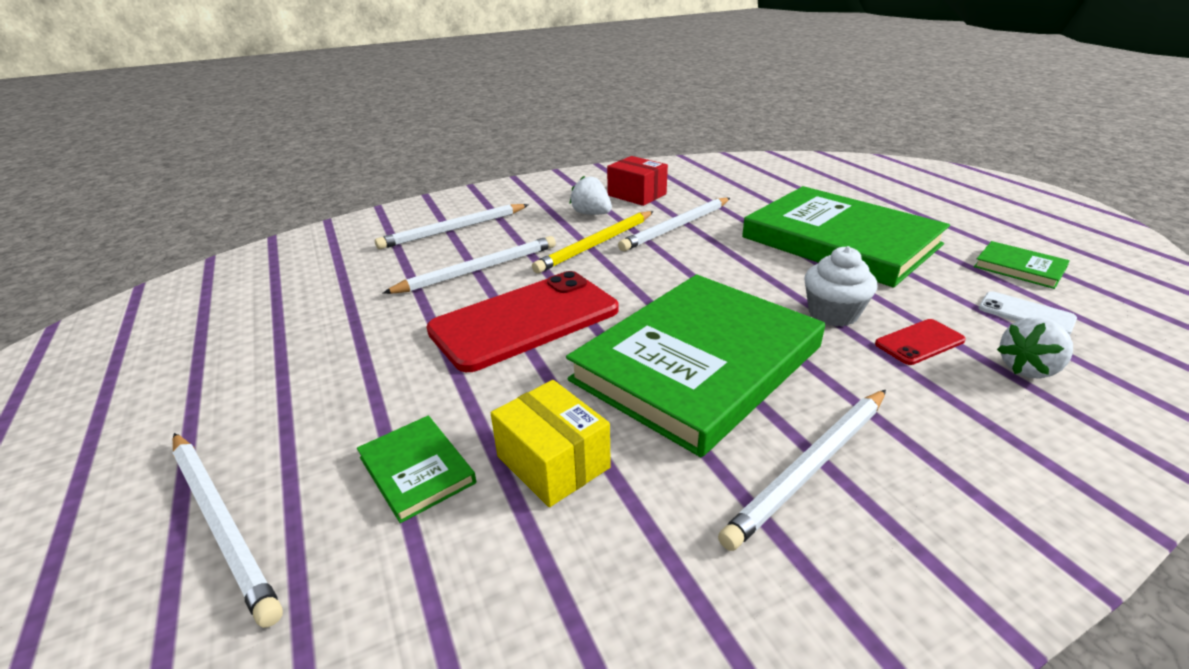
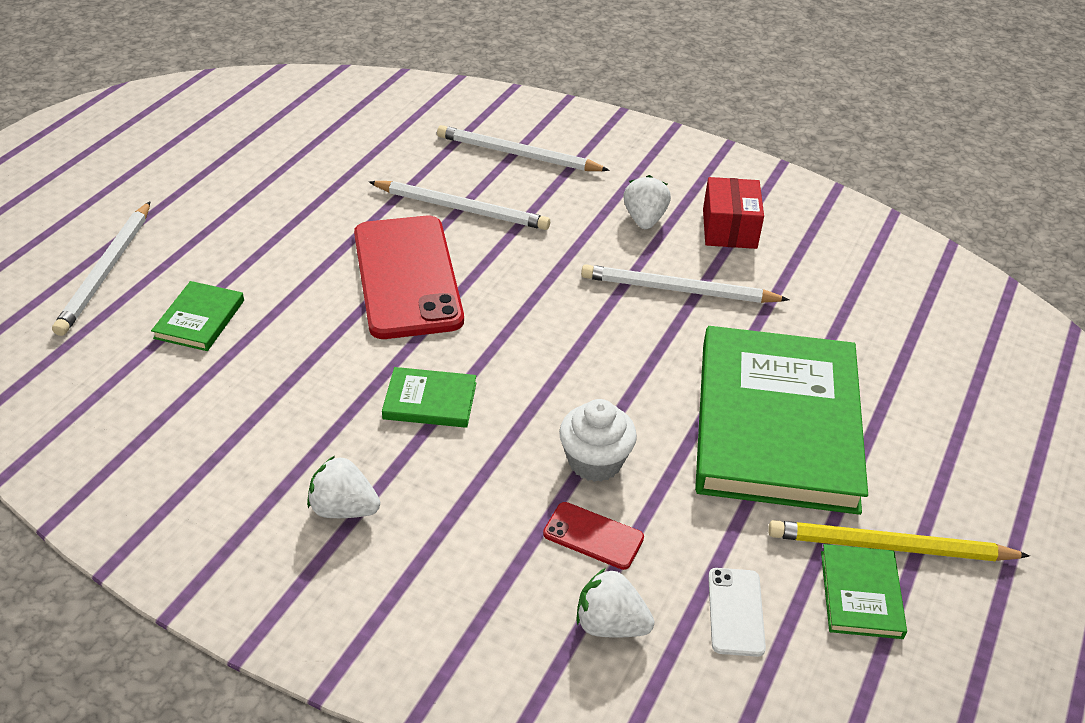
camera: 50 degrees right, 10 degrees up
red phone [426,271,619,372] -> red phone turned 60 degrees clockwise [354,216,464,339]
yellow box [491,380,611,507] -> none
yellow pencil [532,211,654,273] -> yellow pencil moved to [768,520,1030,561]
green book [566,275,825,457] -> green book [382,367,476,428], size x0.41
white pencil [718,390,886,551] -> white strawberry [307,456,380,518]

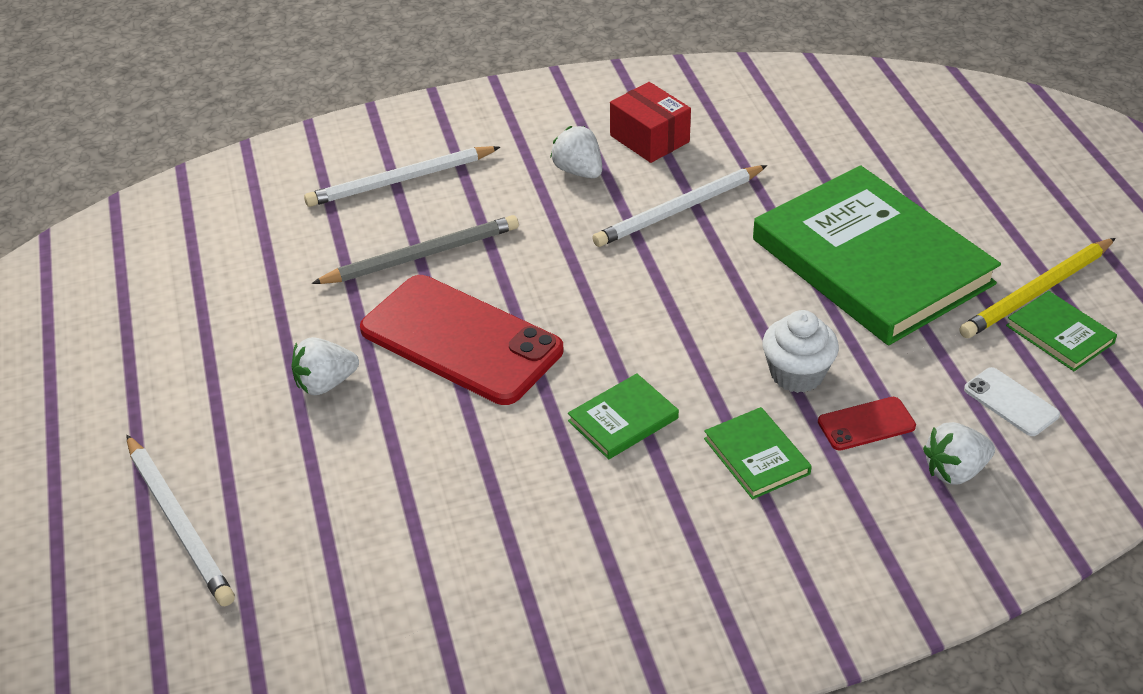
camera: 40 degrees left, 0 degrees up
green book [151,281,244,351] -> green book moved to [704,407,812,499]
white strawberry [307,456,380,518] -> white strawberry moved to [291,337,359,395]
white pencil [369,181,550,230] -> grey pencil [311,215,519,284]

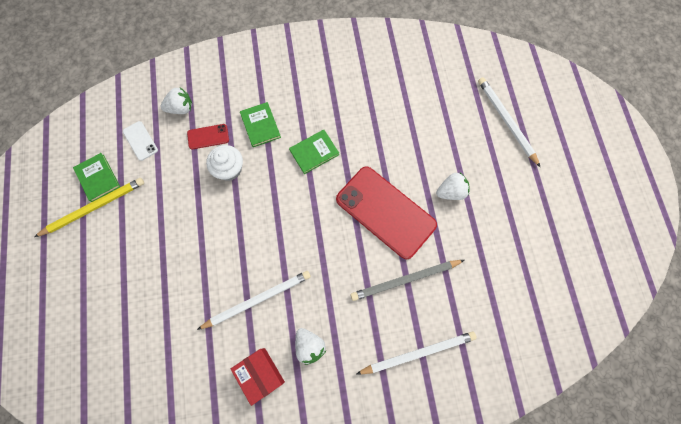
camera: 175 degrees left, 30 degrees up
green book [753,166,1001,345] -> none

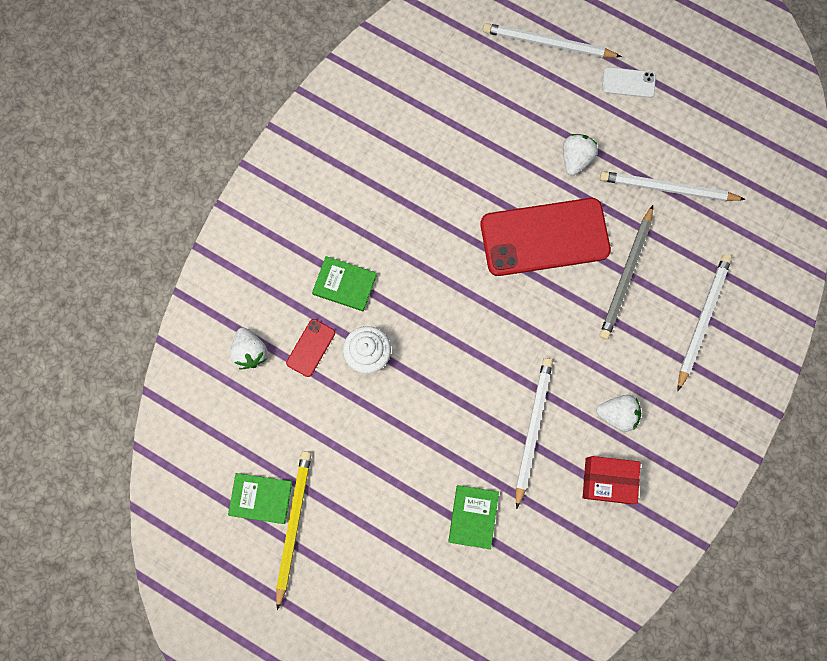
camera: 50 degrees left, 5 degrees up
white phone [123,121,158,161] -> white phone moved to [602,67,656,98]
white strawberry [160,87,192,114] -> white strawberry turned 135 degrees clockwise [230,328,267,369]
green book [289,130,339,174] -> green book moved to [448,485,499,549]
none -> white pencil [600,171,746,201]

